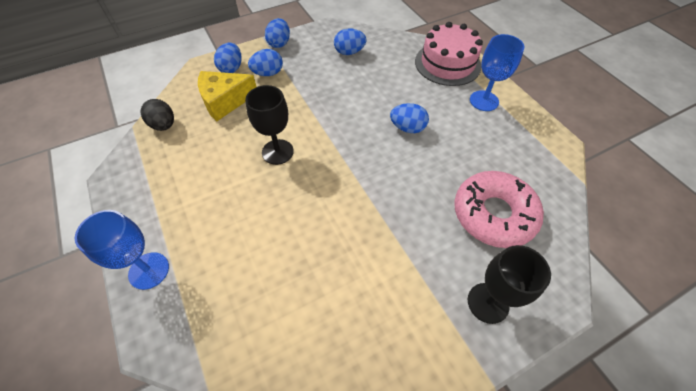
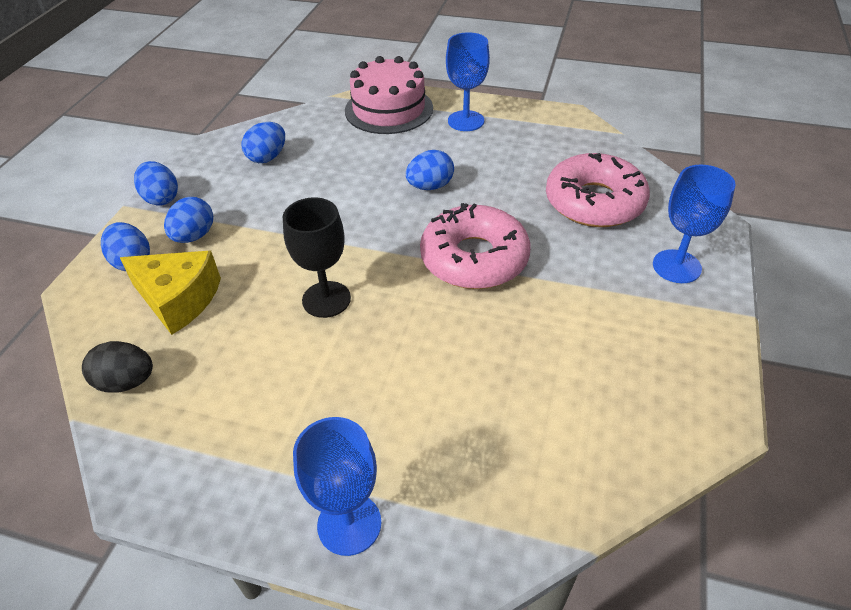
camera: 45 degrees left, 10 degrees down
yellow cheese [198,71,256,122] -> yellow cheese turned 90 degrees counterclockwise [120,251,221,335]
black goblet [468,245,551,324] -> blue goblet [653,165,736,283]
none -> pink donut [420,203,530,289]

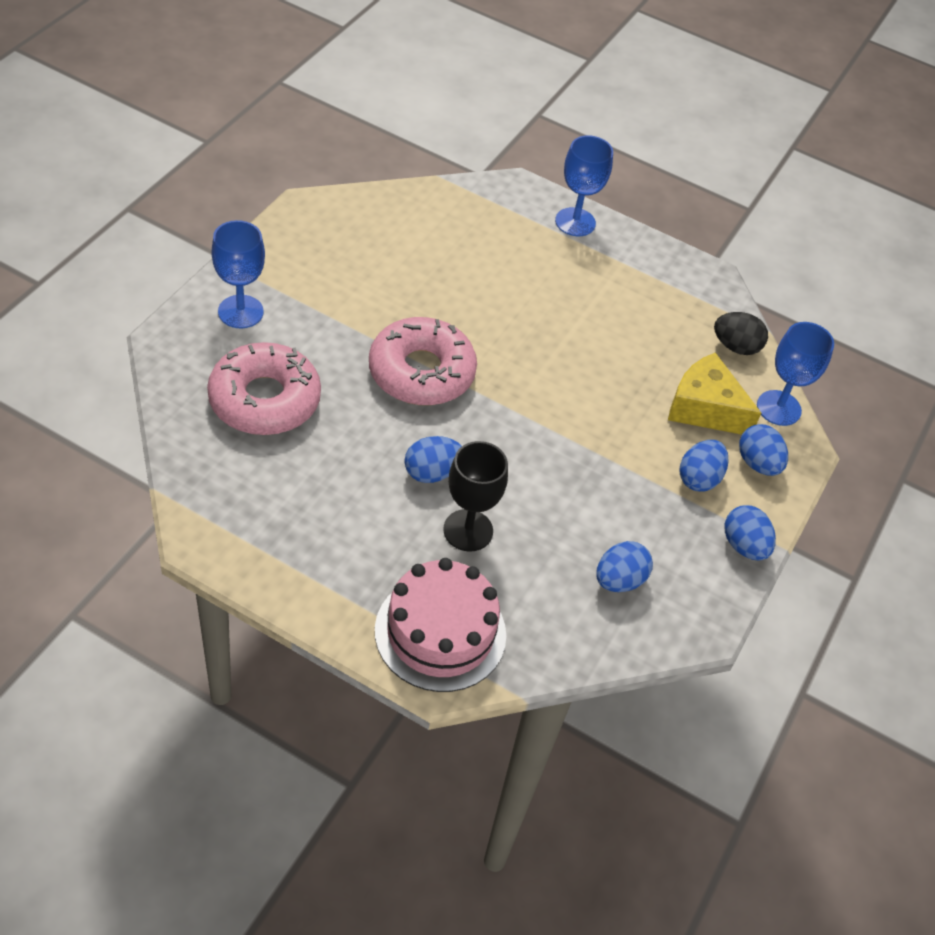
camera: 175 degrees left, 5 degrees up
black goblet [282,198,351,318] -> black goblet moved to [443,441,508,552]
blue goblet [446,32,490,131] -> blue goblet moved to [757,322,834,426]

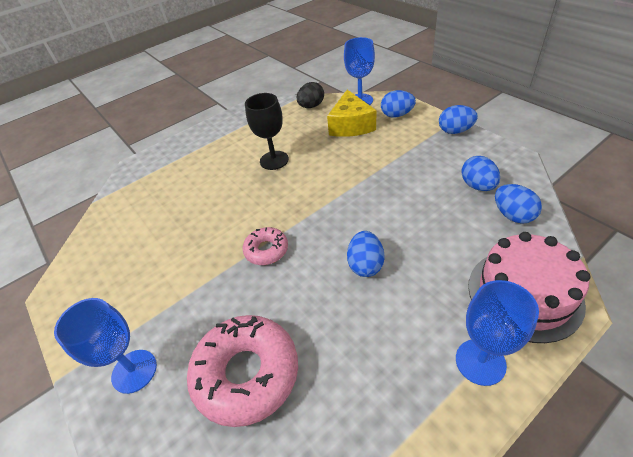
camera: 55 degrees left, 5 degrees down
pink donut [369,317,477,405] -> pink donut [243,227,288,265], size x0.53
black goblet [443,441,508,552] -> black goblet moved to [245,93,289,170]
blue goblet [555,135,613,236] -> blue goblet moved to [456,280,539,386]
yellow cheese [668,352,761,435] -> yellow cheese turned 60 degrees counterclockwise [327,90,376,137]
blue egg [680,440,729,492] -> blue egg moved to [495,184,542,224]

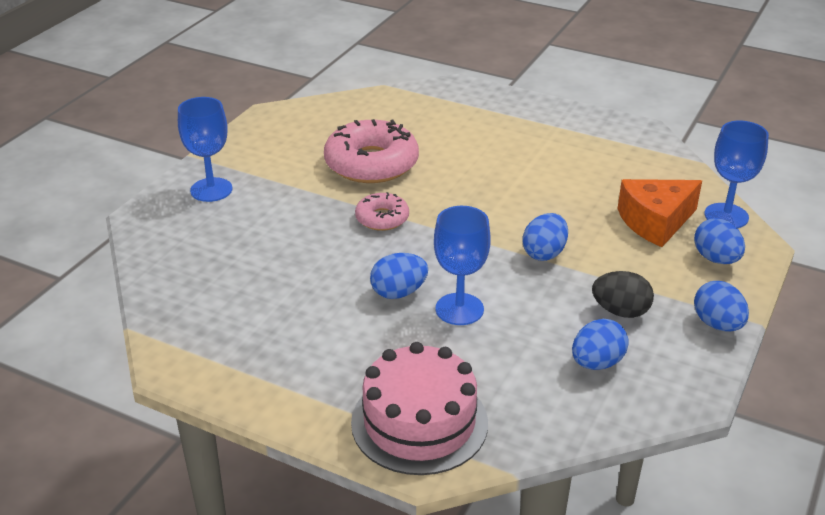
camera: 60 degrees right, 10 degrees down
pink donut [187,315,298,427] -> pink donut moved to [324,119,419,183]
black goblet [245,93,289,170] -> none
black egg [297,82,324,108] -> black egg moved to [592,271,654,318]
yellow cheese [327,90,376,137] -> orange cheese [618,179,702,247]
blue goblet [456,280,539,386] -> blue goblet moved to [434,206,491,325]
blue egg [495,184,542,224] -> blue egg moved to [523,213,568,261]

